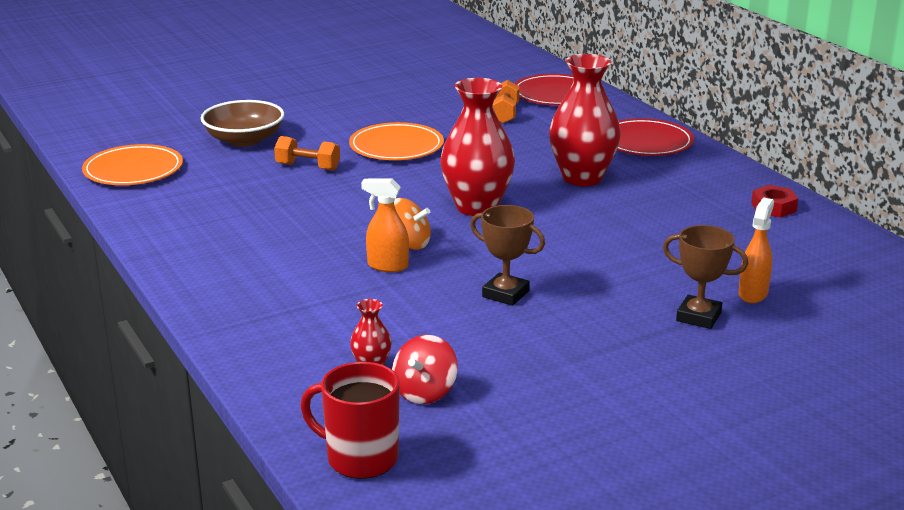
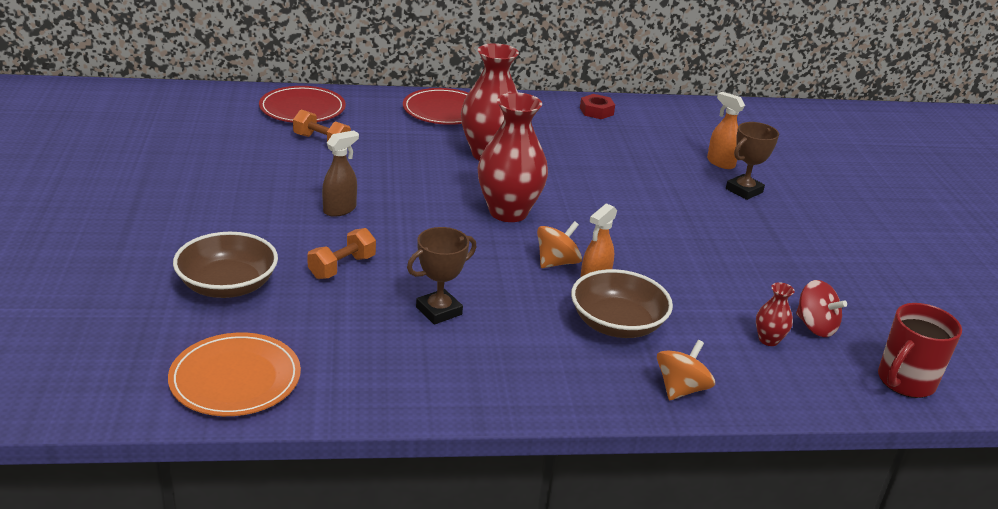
camera: 70 degrees left, 5 degrees up
orange plate [349,122,444,160] -> brown spray bottle [322,130,359,217]
brown trophy [470,205,545,306] -> brown trophy moved to [407,227,477,325]
none -> brown bowl [571,269,673,338]
none -> orange spinning top [657,340,715,400]

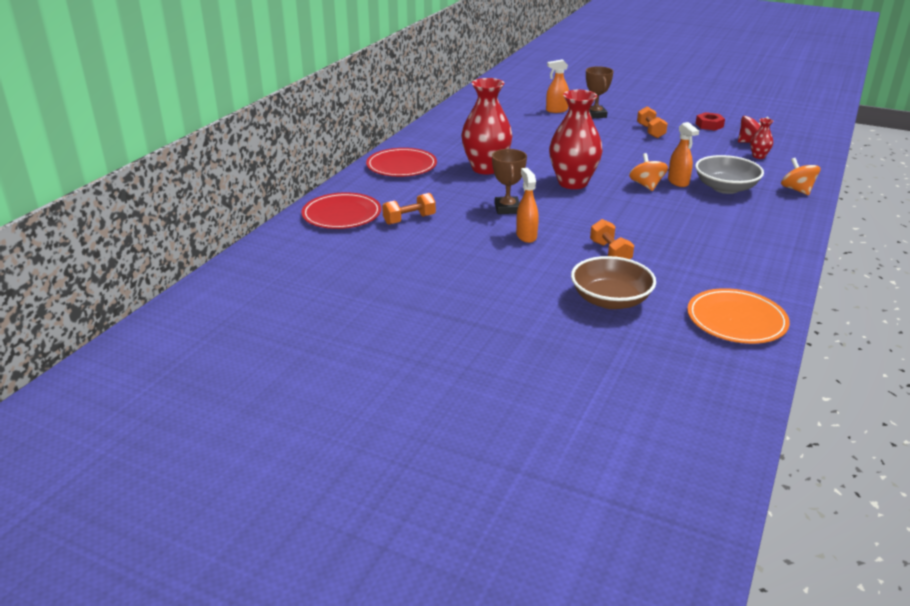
camera: 55 degrees left, 0 degrees up
brown spray bottle [322,130,359,217] -> orange spray bottle [516,168,539,243]
brown trophy [407,227,477,325] -> brown trophy moved to [492,149,527,214]
brown bowl [571,269,673,338] -> grey bowl [695,155,764,194]
red nut [580,94,615,119] -> red nut moved to [695,112,725,130]
red mug [878,303,962,398] -> none
none -> orange dumbbell [637,107,668,138]

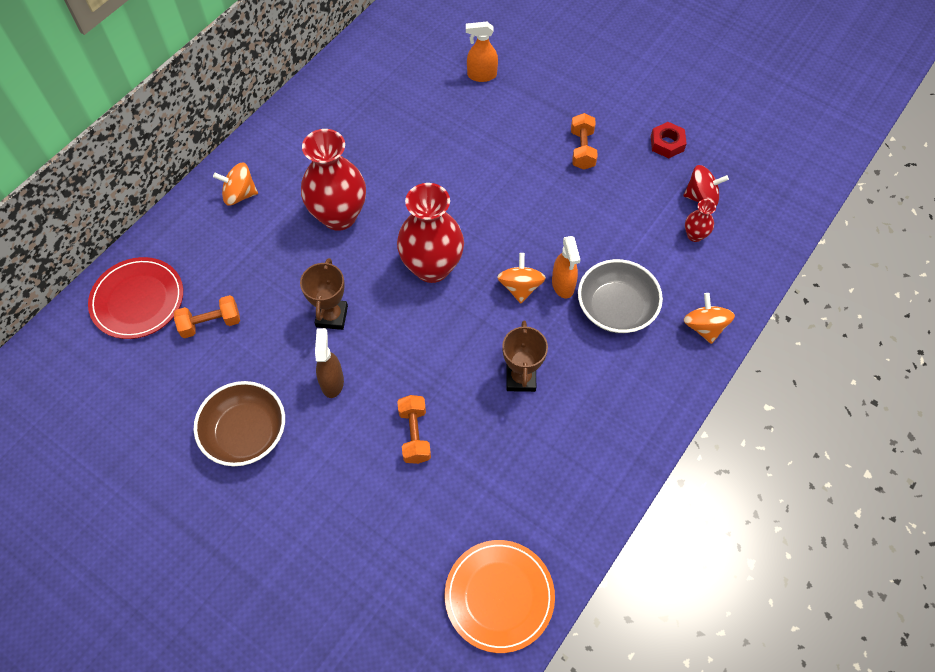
camera: 10 degrees right, 30 degrees up
red plate [366,148,437,177] -> orange spinning top [213,163,258,206]
orange spray bottle [516,168,539,243] -> brown spray bottle [315,328,344,398]
brown bowl [571,256,656,309] -> brown bowl moved to [194,381,285,466]
brown trophy [586,66,614,118] -> brown trophy moved to [502,321,548,392]

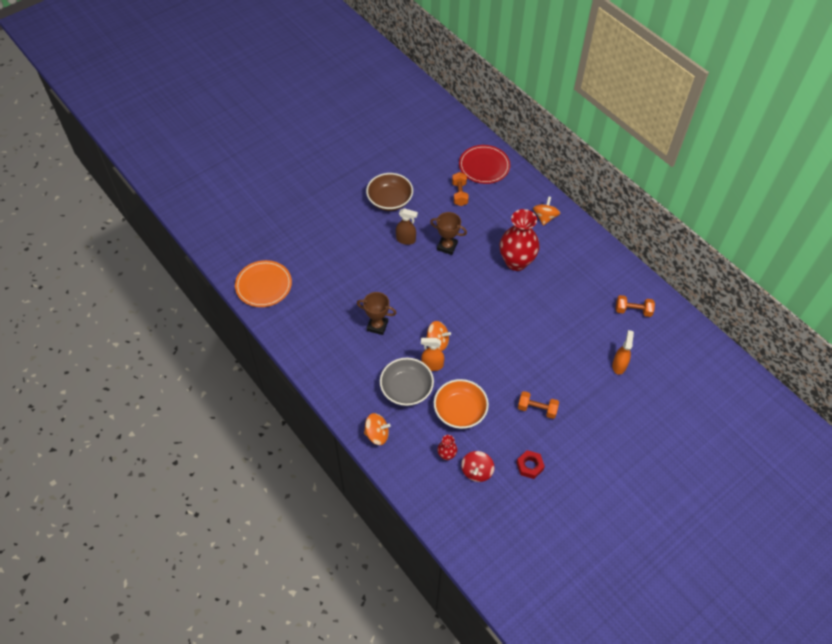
camera: 105 degrees right, 5 degrees down
red vase [397,183,464,283] -> none
orange dumbbell [397,395,431,464] -> orange dumbbell moved to [616,295,655,317]
none -> orange bowl [434,379,489,429]

